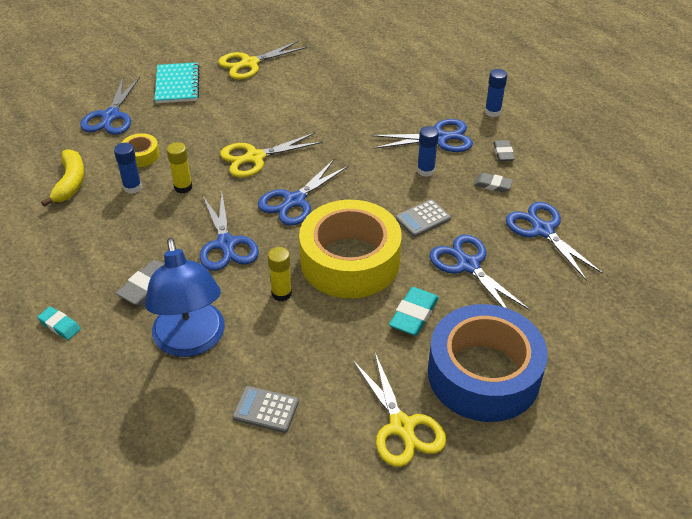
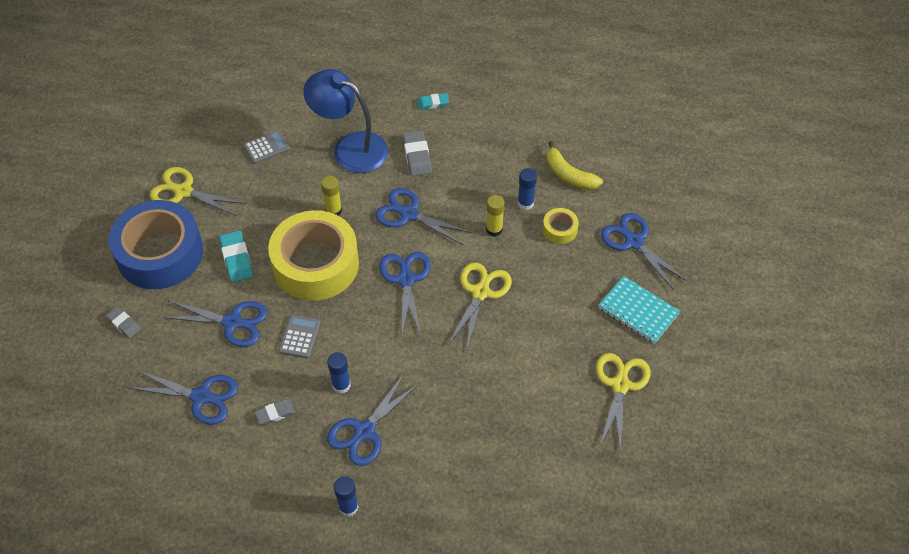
camera: 135 degrees right, 10 degrees up
grey eraser [493,140,515,161] -> grey eraser moved to [106,307,141,338]

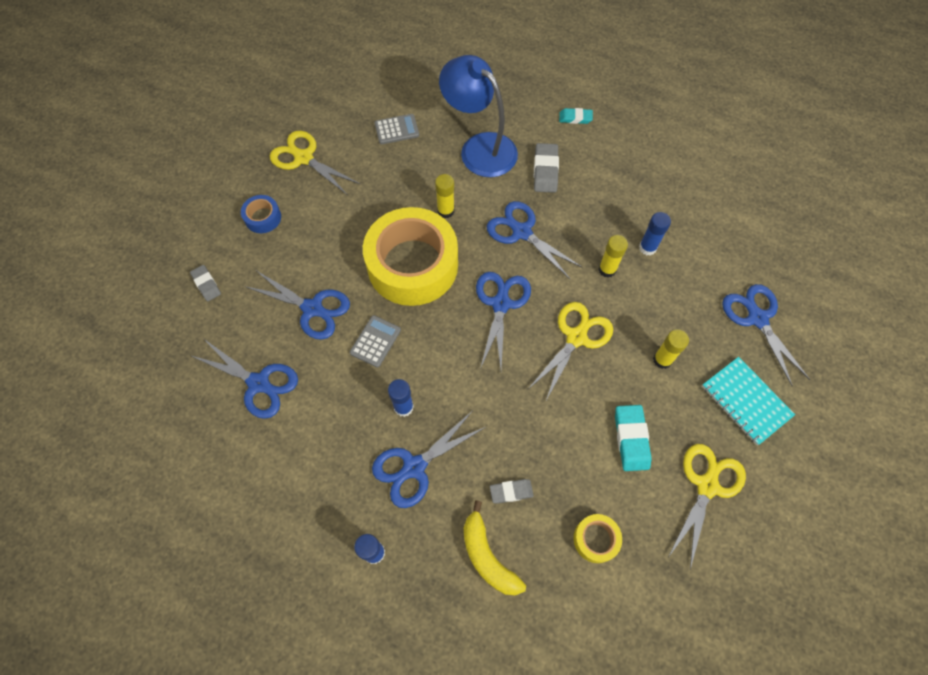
camera: 15 degrees right, 10 degrees up
blue tape [109,200,203,289] -> blue tape [241,195,281,233], size x0.41
turquoise eraser [219,231,253,282] -> turquoise eraser moved to [615,405,652,471]
grey eraser [255,399,295,425] -> grey eraser moved to [490,479,534,504]
yellow tape [543,208,579,244] -> yellow tape moved to [574,514,622,563]
yellow banana [547,141,603,190] -> yellow banana moved to [464,500,526,595]
none -> yellow glue stick [653,329,689,369]

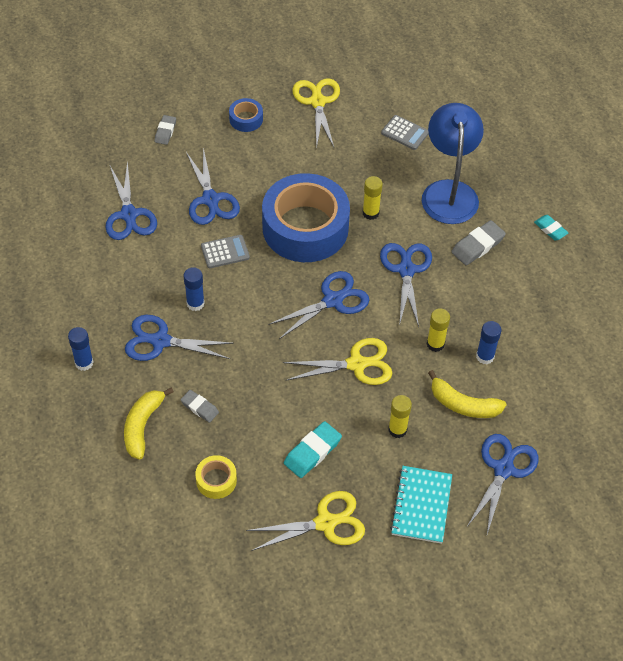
camera: 45 degrees right, 10 degrees down
yellow tape [363,207,458,306] -> blue tape [262,173,350,262]
none -> yellow banana [428,370,507,418]

